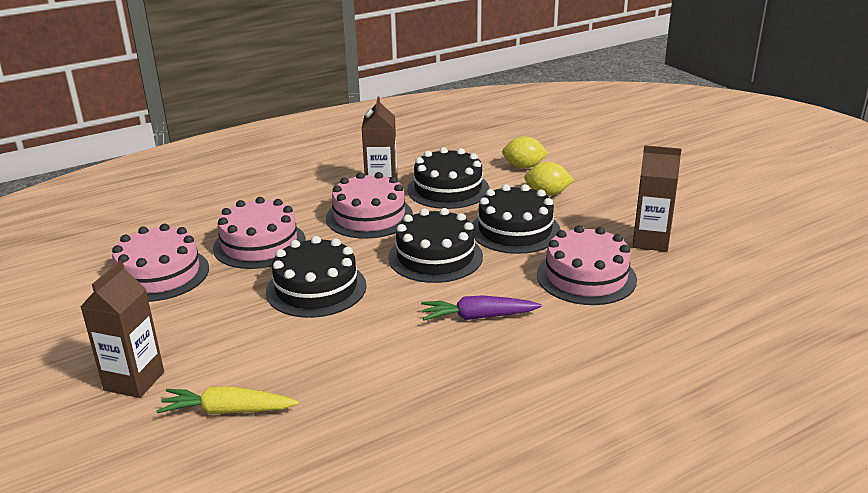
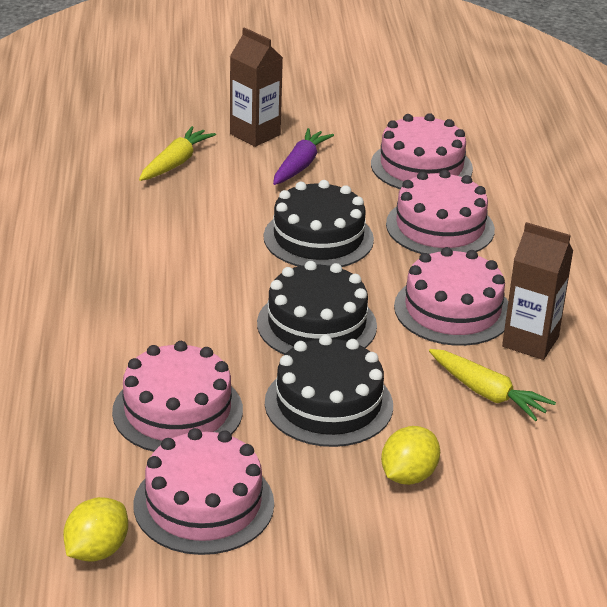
camera: 115 degrees right, 5 degrees up
black cake [407,147,489,209] -> yellow carrot [429,349,556,421]
purple carrot [421,295,542,320] -> purple carrot moved to [273,128,334,185]
yellow lemon [502,136,549,169] -> yellow lemon moved to [63,497,128,561]
brown carton [632,145,682,252] -> pink cake [134,428,274,555]

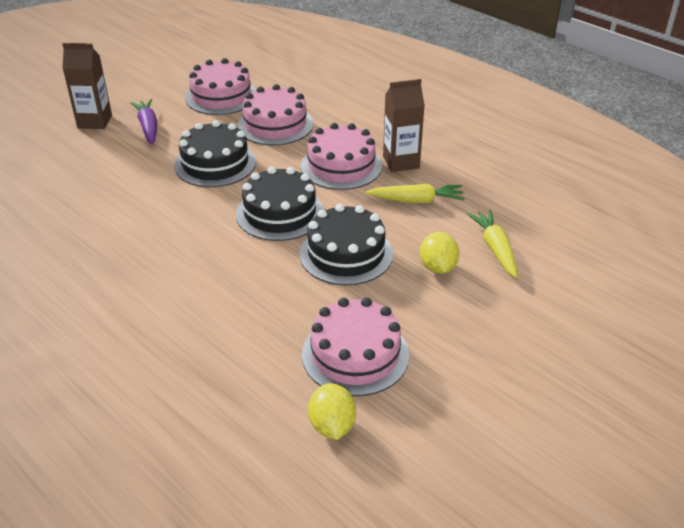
camera: 40 degrees left, 5 degrees up
pink cake [112,341,243,452] -> none
yellow carrot [139,126,216,181] -> yellow carrot moved to [467,210,517,278]

